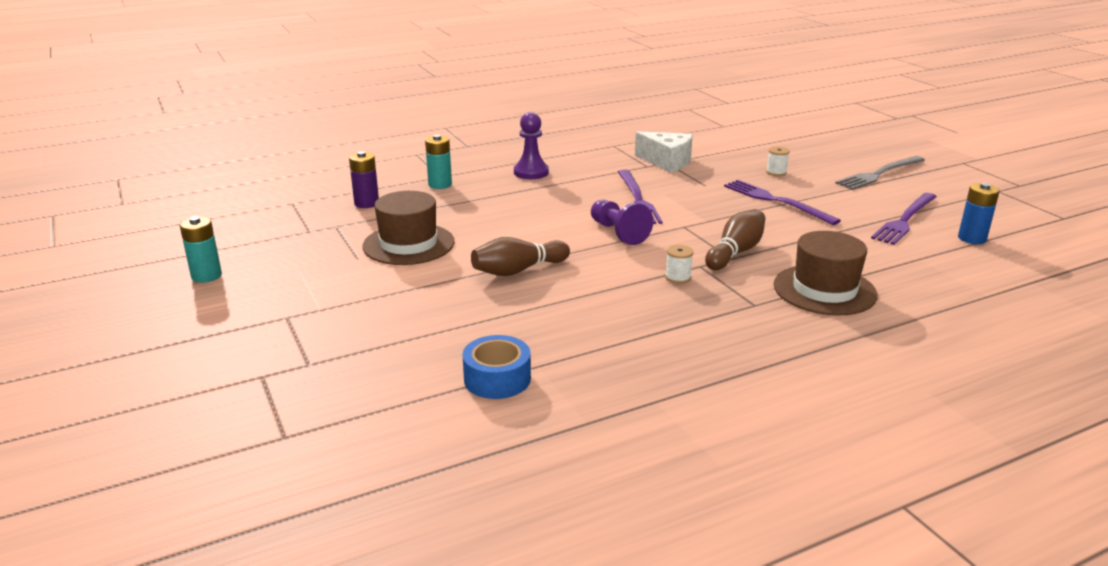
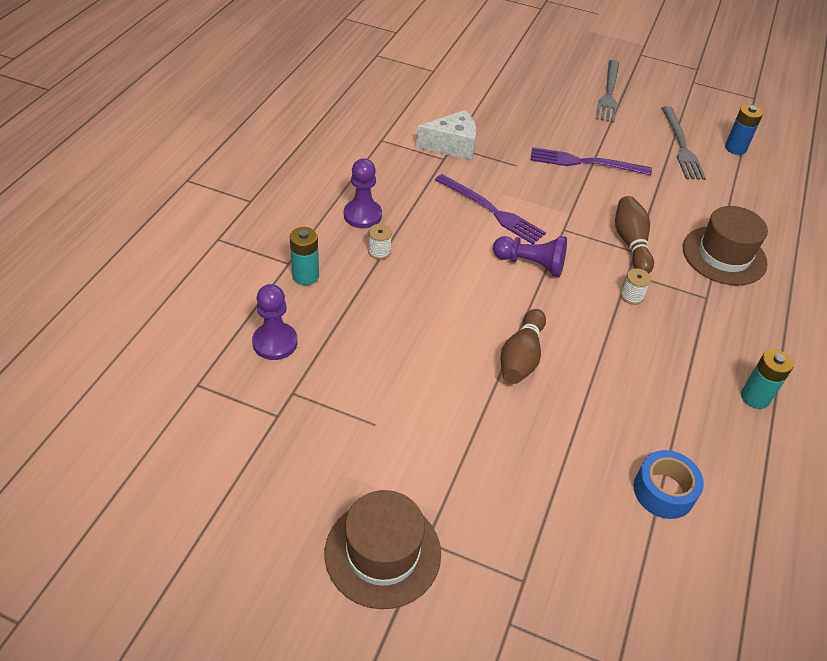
camera: 45 degrees left, 20 degrees up
turquoise battery [180,216,222,283] -> turquoise battery moved to [741,349,794,409]
purple battery [349,151,379,208] -> purple pawn [252,284,298,360]
brown hat [362,191,455,265] -> brown hat moved to [325,490,441,609]
white spool [766,146,790,176] -> white spool moved to [368,224,392,260]
purple fork [871,193,937,245] -> grey fork [662,106,706,180]

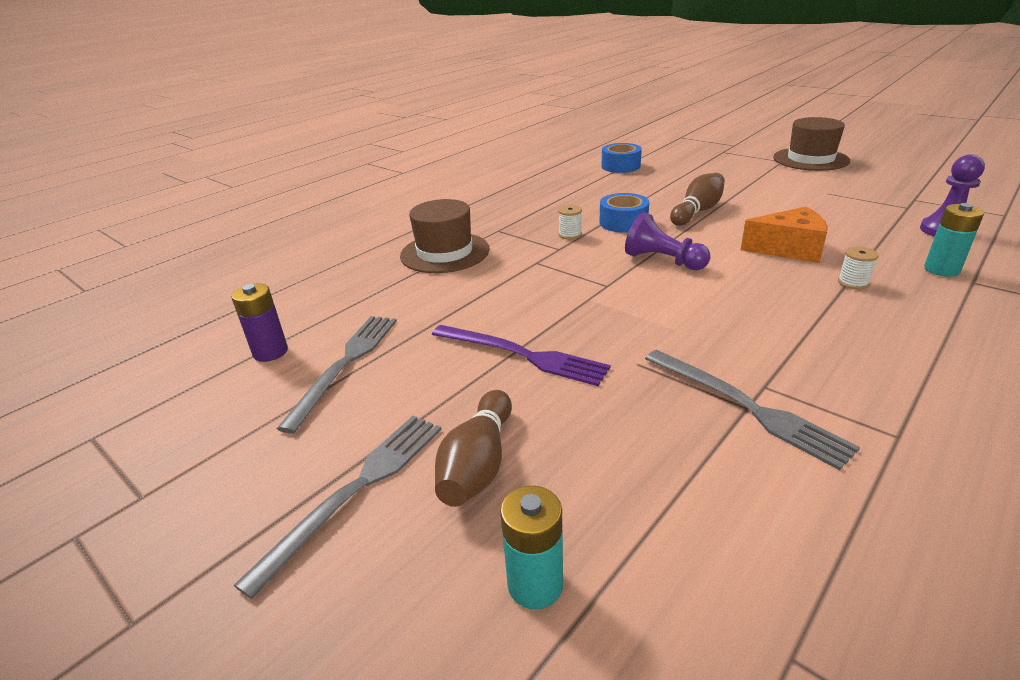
camera: 155 degrees left, 15 degrees down
purple pawn [344,159,382,228] -> none
white cheese [416,110,476,160] -> grey fork [645,350,860,470]
purple fork [435,174,546,244] -> none
brown bowling pin [615,196,654,273] -> brown bowling pin moved to [435,390,512,507]
blue battery [725,104,763,155] -> purple battery [231,283,288,362]
turquoise battery [741,349,794,409] -> turquoise battery moved to [500,486,563,609]
none -> blue tape [599,193,649,233]
none -> orange cheese [741,207,828,263]

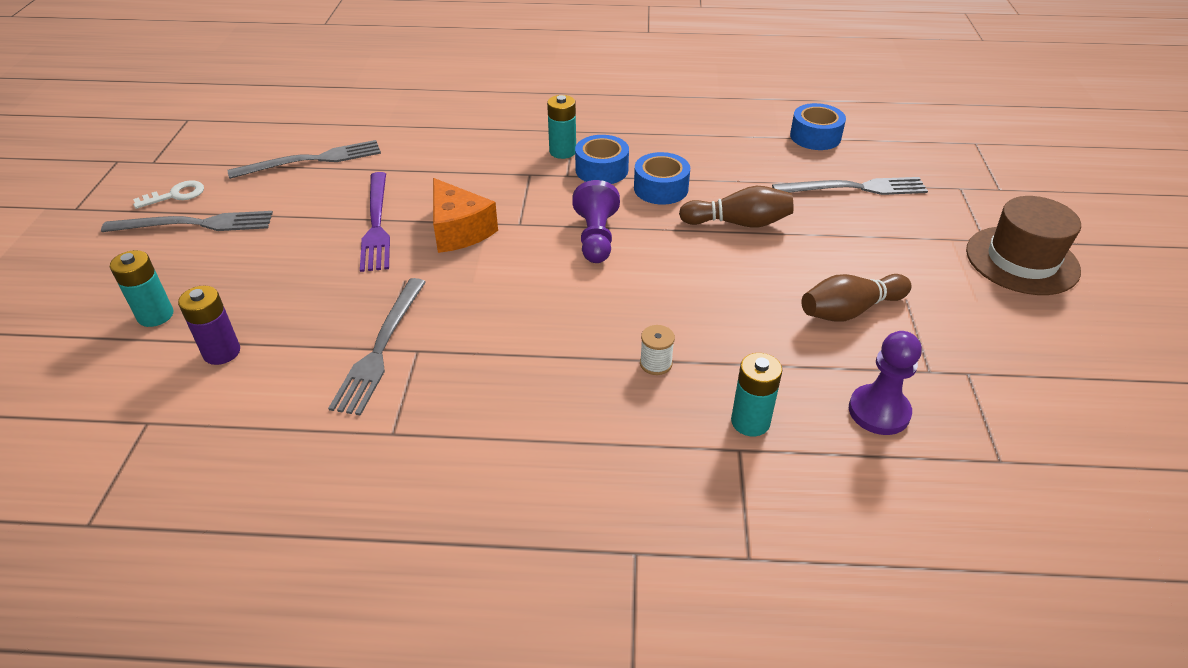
camera: 50 degrees right, 10 degrees up
purple battery [231,283,288,362] -> purple battery moved to [178,286,240,365]
brown hat [400,199,490,273] -> none
brown bowling pin [435,390,512,507] -> brown bowling pin moved to [801,274,912,321]
white spool [558,205,582,240] -> blue tape [575,135,629,184]
orange cheese [741,207,828,263] -> orange cheese moved to [433,178,498,253]
none -> white key [133,180,204,209]
none -> turquoise battery [547,95,576,159]
none -> grey fork [772,177,928,195]

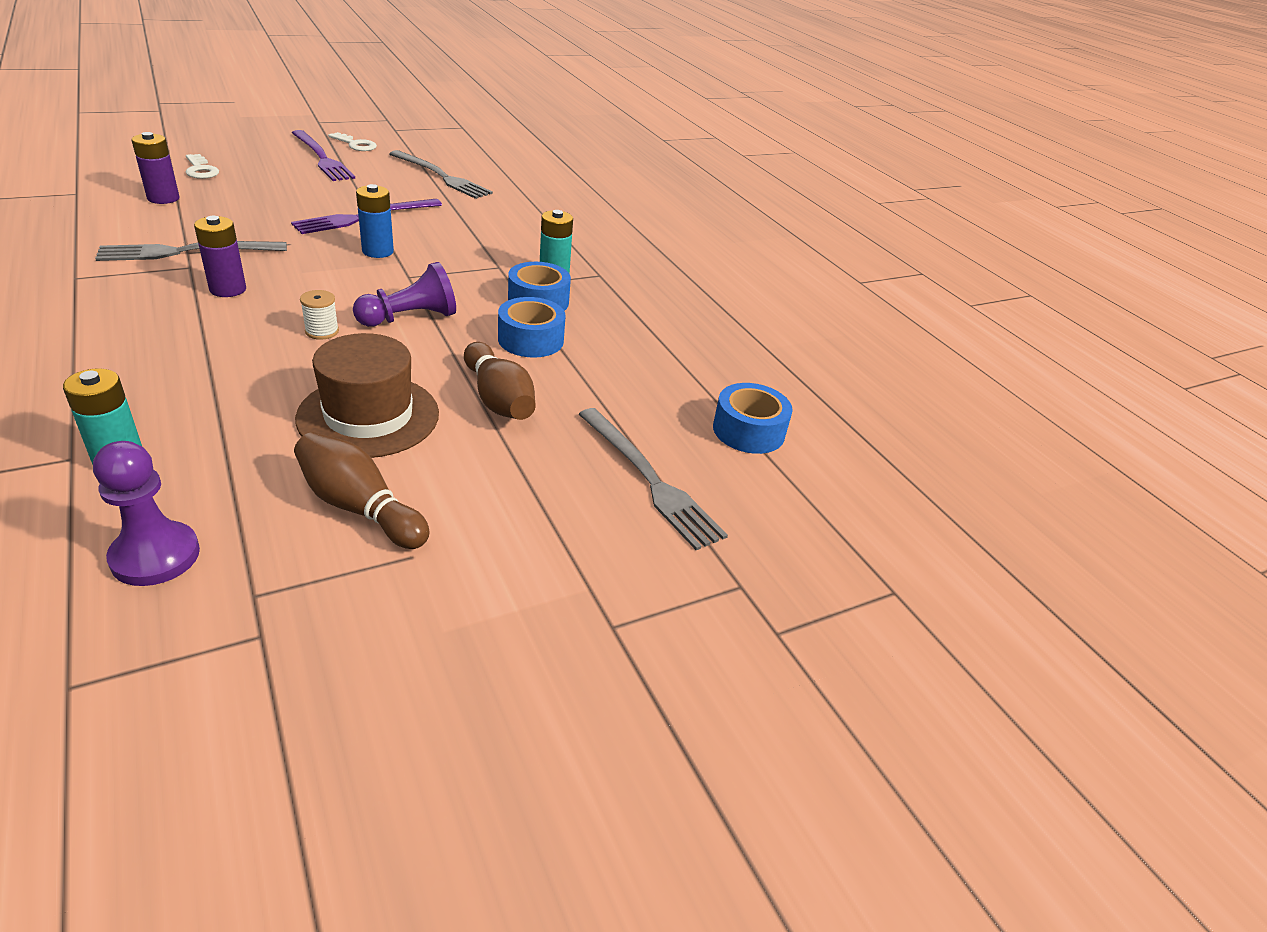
camera: 55 degrees right, 5 degrees down
grey fork [101,211,273,232] -> purple fork [292,130,355,181]
turquoise battery [110,250,173,327] -> white key [185,154,219,179]
orange cheese [433,178,498,253] -> blue battery [356,184,394,258]
white spool [640,325,675,375] -> white spool moved to [300,290,339,340]
brown hat [966,196,1081,295] -> brown hat moved to [295,333,439,458]
none -> purple battery [194,216,246,297]

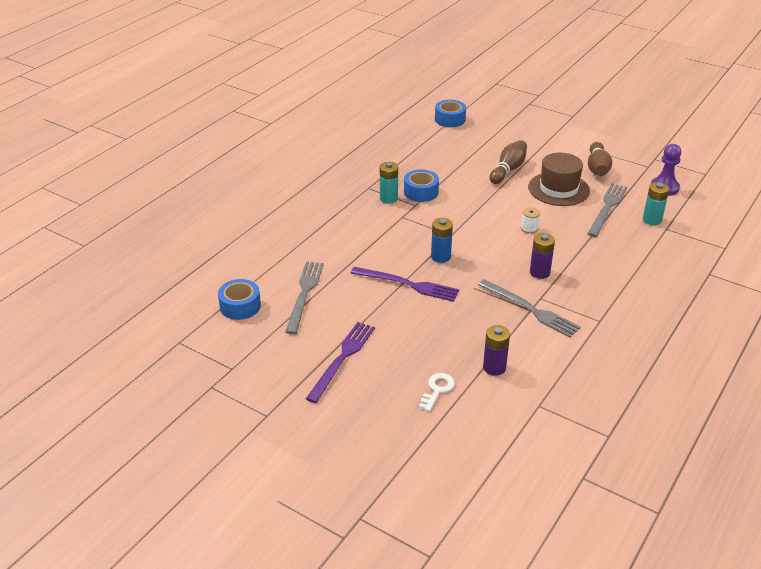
camera: 115 degrees left, 0 degrees up
white key [328,132,377,151] -> none
purple pawn [353,262,456,327] -> none
blue tape [498,297,565,358] -> blue tape moved to [218,279,261,320]
grey fork [578,408,728,550] -> grey fork moved to [588,183,627,237]

